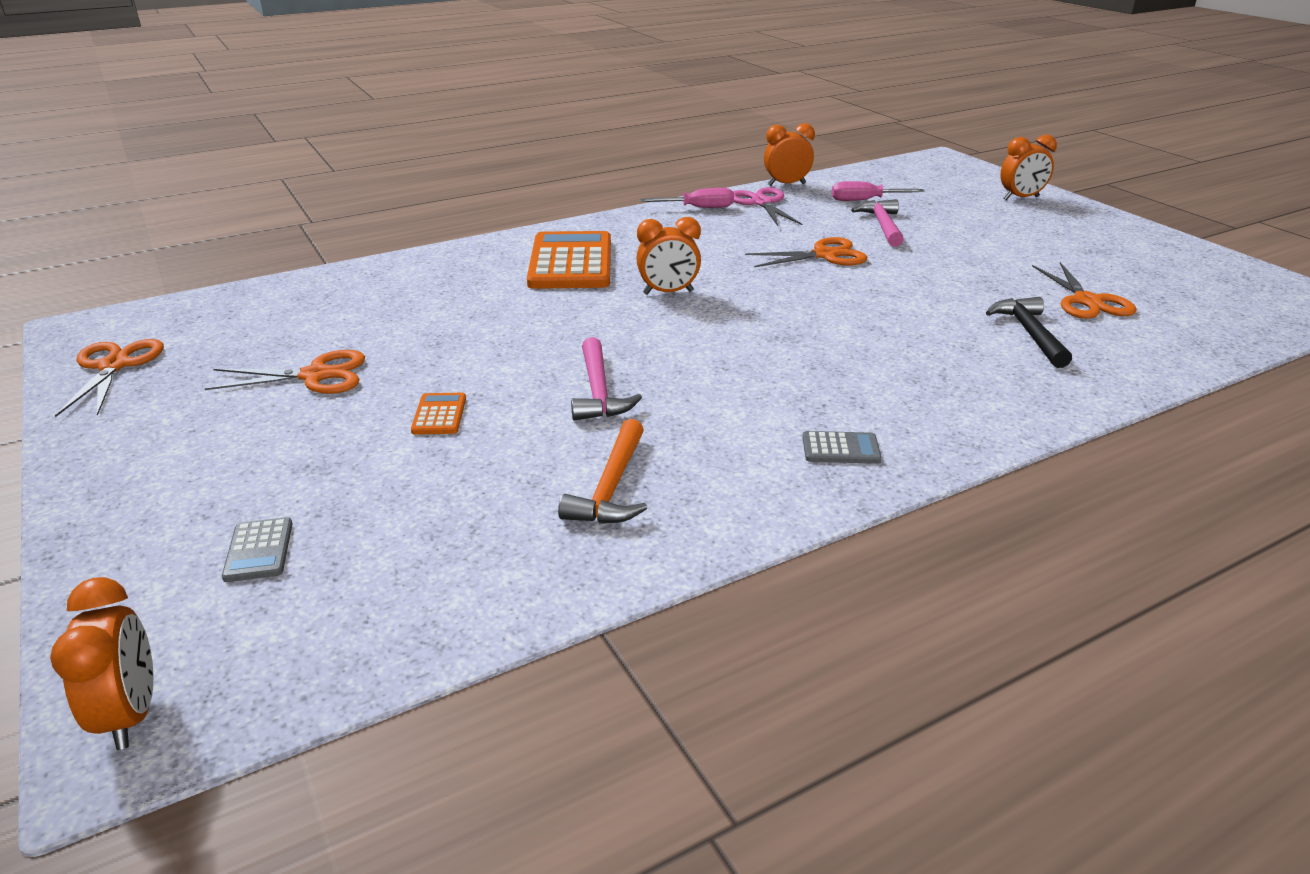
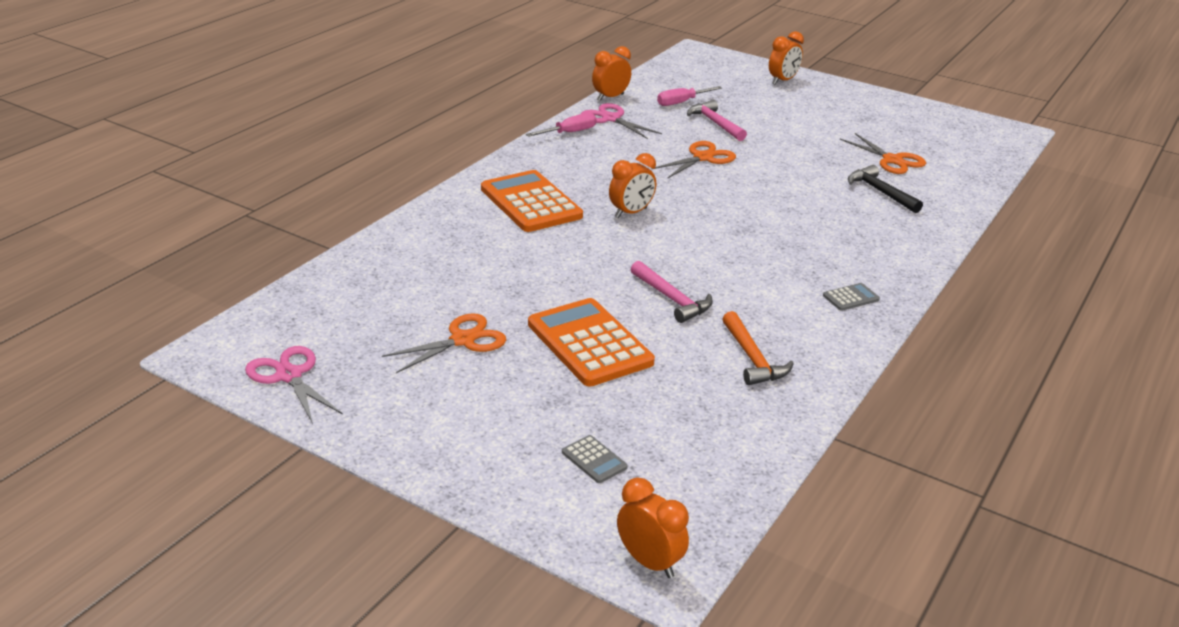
camera: 30 degrees left, 0 degrees up
orange scissors [55,339,164,417] -> pink scissors [245,346,343,424]
orange calculator [411,393,466,435] -> orange calculator [528,298,655,387], size x2.35

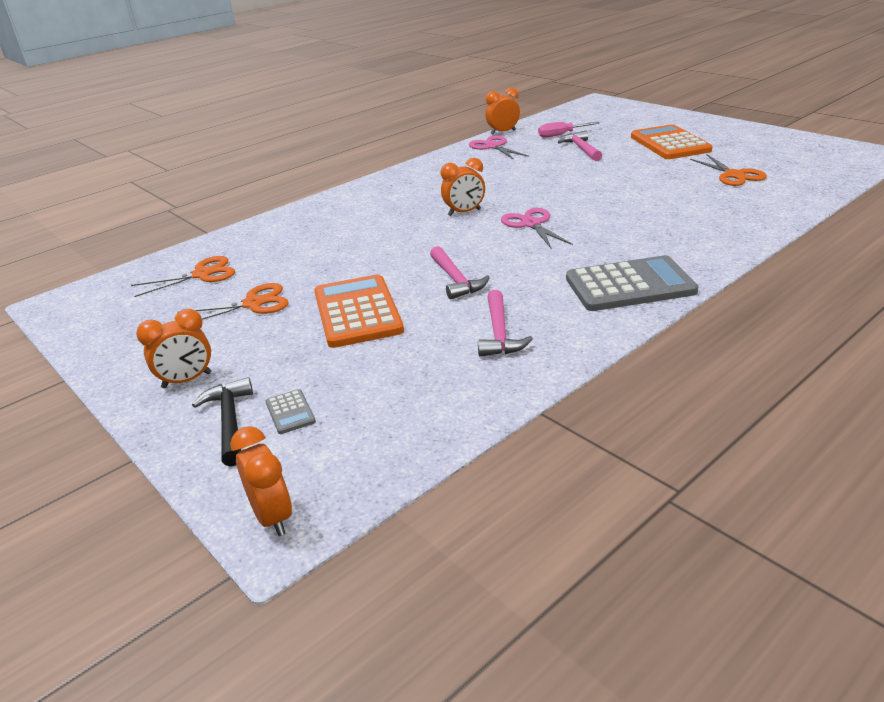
camera: 20 degrees right, 0 degrees up
pink scissors [245,346,343,424] -> pink scissors moved to [501,208,573,249]
orange calculator [481,170,583,232] -> orange calculator moved to [631,124,713,159]
pink screwdriver [526,113,597,137] -> none
orange scissors [651,141,736,179] -> orange scissors moved to [131,256,235,297]
orange hammer [722,311,794,385] -> pink hammer [478,290,533,357]
orange clock [769,31,804,84] -> orange clock moved to [136,309,211,389]
grey calculator [823,283,880,311] -> grey calculator [566,255,699,311], size x2.35
black hammer [848,165,923,213] -> black hammer moved to [192,377,253,467]

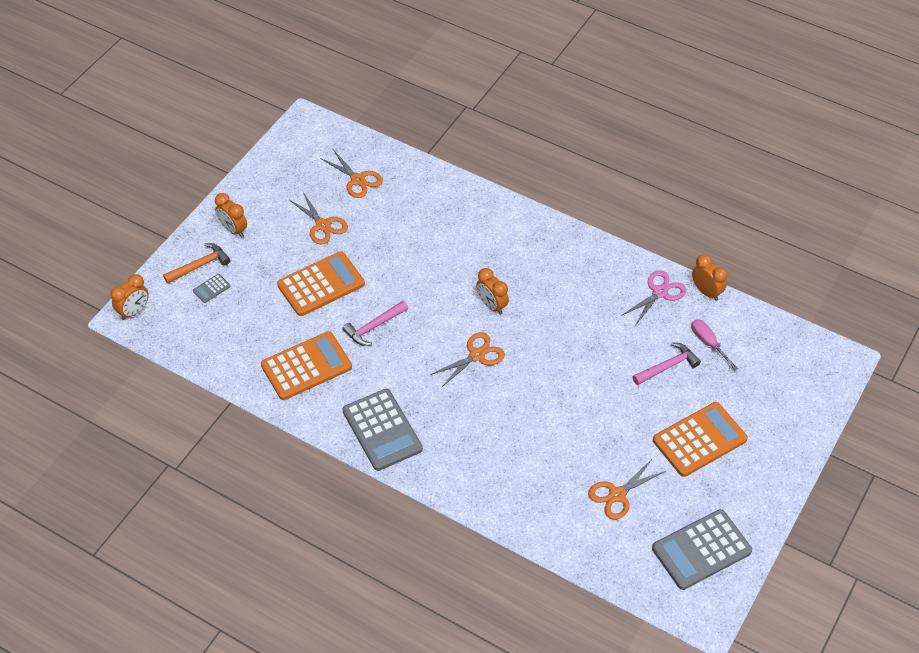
camera: 70 degrees right, 20 degrees up
black hammer [192,377,253,467] -> orange hammer [163,243,231,284]
pink hammer [478,290,533,357] -> orange calculator [261,331,352,400]
pink scissors [501,208,573,249] -> orange scissors [430,332,505,388]
none -> grey calculator [652,509,752,590]

